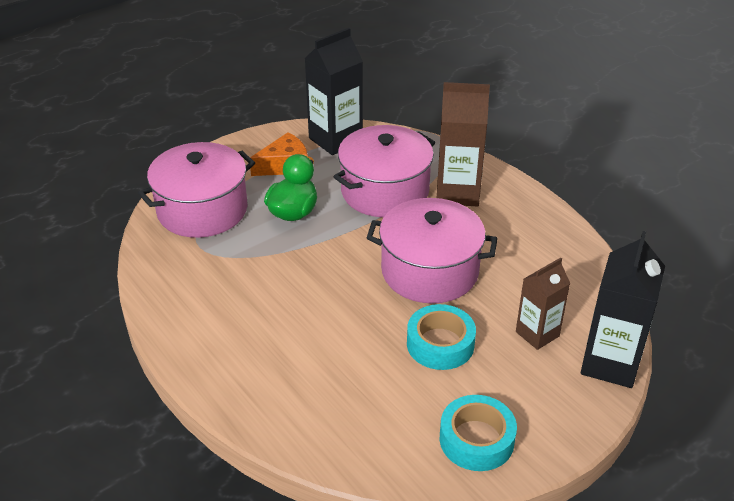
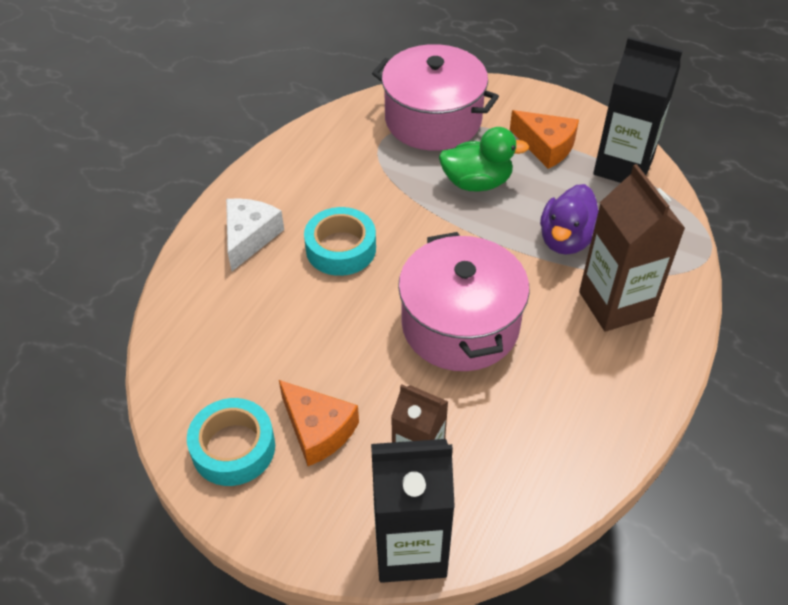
camera: 65 degrees right, 10 degrees up
pink pot [333,125,435,217] -> purple duck [540,184,598,255]
turquoise tape [407,304,476,370] -> turquoise tape moved to [304,207,376,276]
none -> white cheese [226,198,284,271]
none -> orange cheese [279,380,359,466]

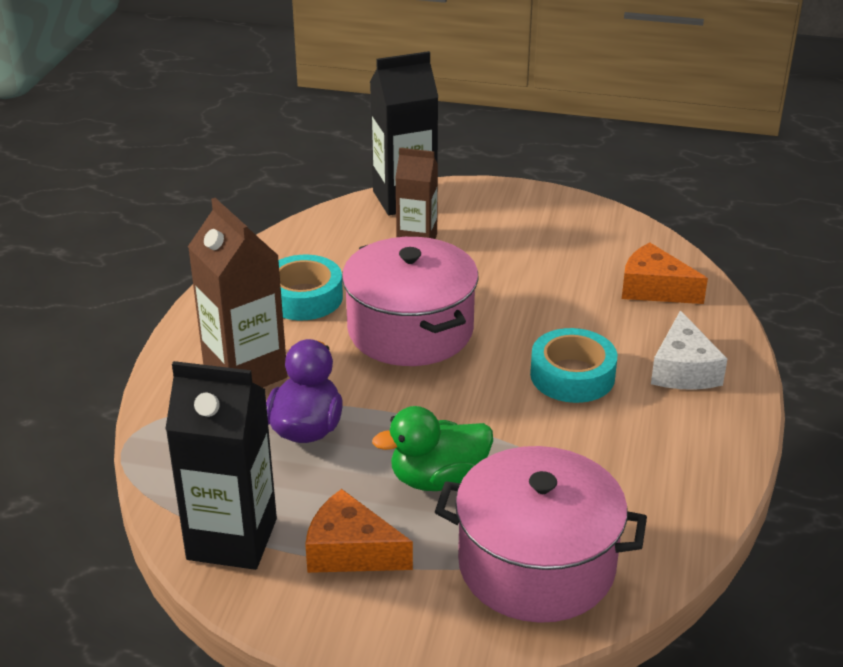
camera: 165 degrees right, 15 degrees down
turquoise tape [187,398,275,486] -> turquoise tape moved to [278,255,343,320]
orange cheese [279,380,359,466] -> orange cheese moved to [622,243,708,304]

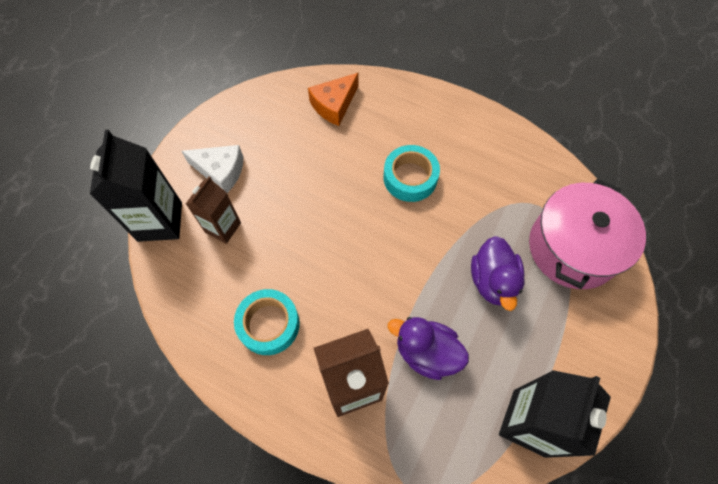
camera: 75 degrees left, 30 degrees up
orange cheese [305,489,413,573] -> none
pink pot [342,237,479,366] -> none
green duck [372,406,493,491] -> purple duck [471,236,524,311]
white cheese [651,310,727,390] -> white cheese moved to [181,145,243,193]

